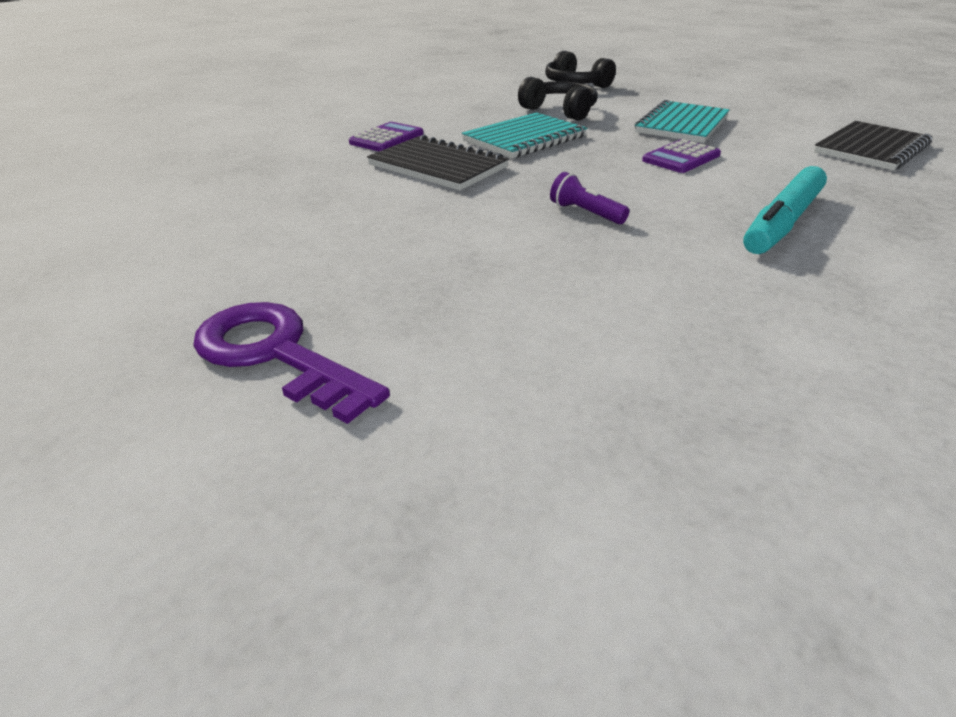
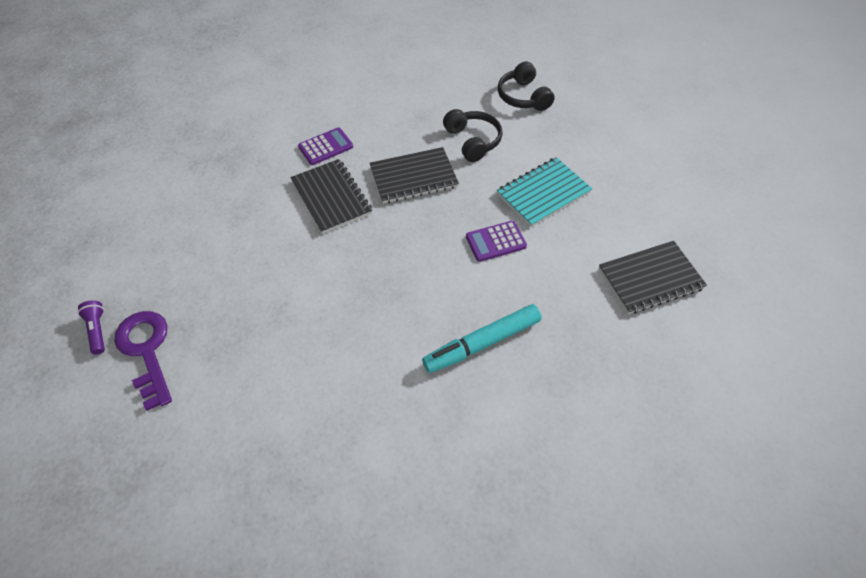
camera: 25 degrees right, 20 degrees up
turquoise notebook [462,112,587,158] -> black notebook [370,147,459,204]
purple flashlight [550,172,629,224] -> purple flashlight moved to [78,300,105,355]

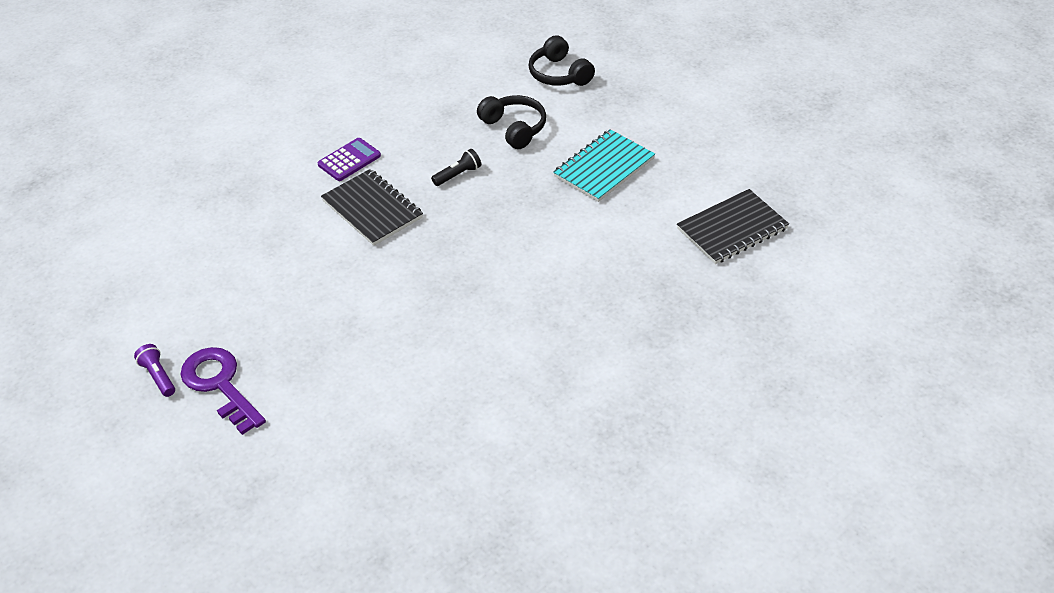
camera: 10 degrees left, 10 degrees down
black notebook [370,147,459,204] -> black flashlight [431,149,481,186]
turquoise marker [422,304,542,373] -> none
purple calculator [466,221,527,262] -> none

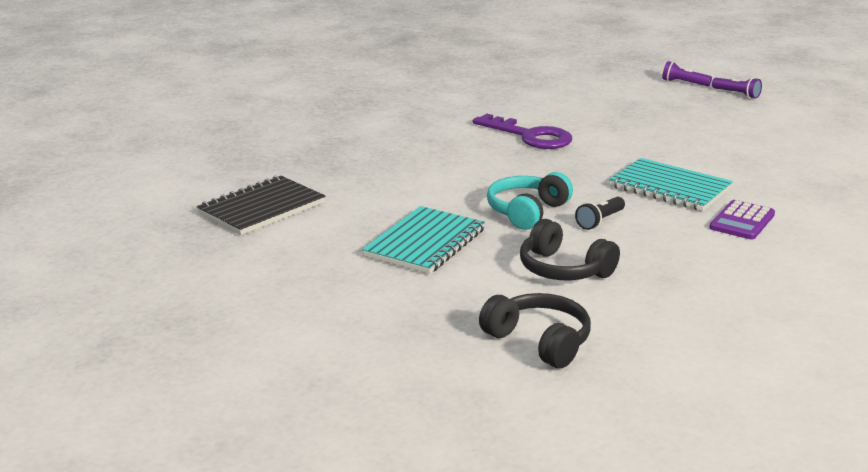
camera: 165 degrees right, 20 degrees down
purple key [180,347,266,435] -> purple key moved to [473,114,572,149]
black notebook [321,169,423,246] -> turquoise notebook [609,158,733,211]
none -> turquoise headphones [487,172,573,230]
none -> purple flashlight [662,61,712,86]

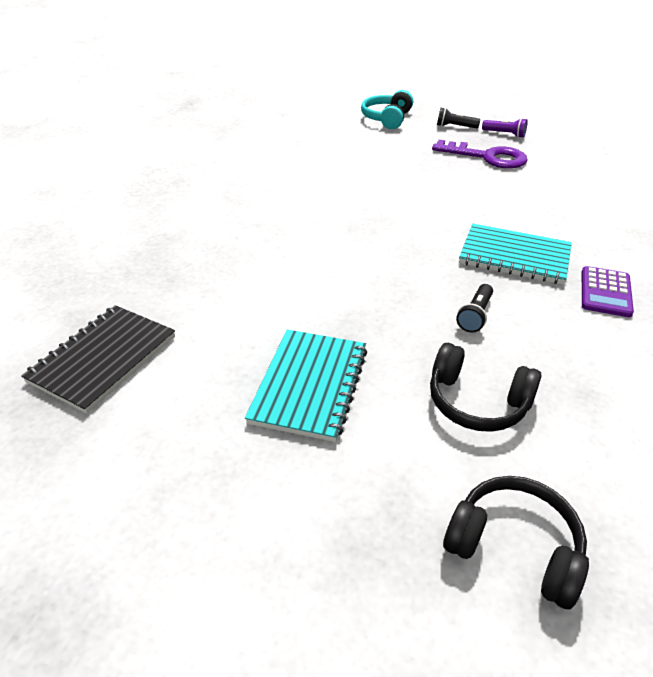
camera: 15 degrees left, 15 degrees up
purple key [473,114,572,149] -> purple key moved to [432,140,528,169]
turquoise headphones [487,172,573,230] -> turquoise headphones moved to [361,90,413,129]
purple flashlight [662,61,712,86] -> black flashlight [437,108,480,128]

